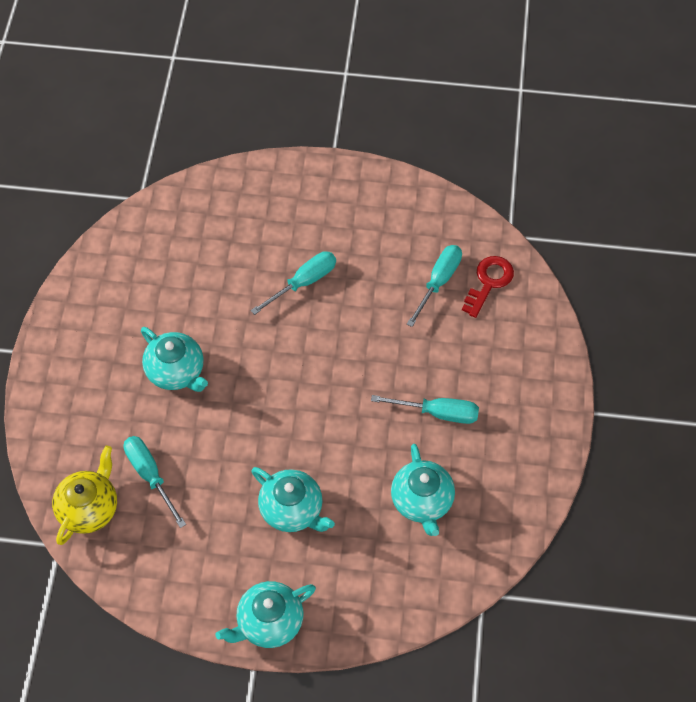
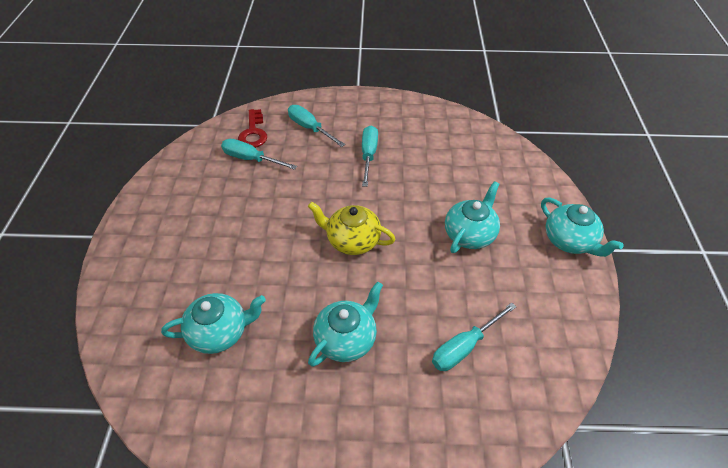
camera: 95 degrees left, 10 degrees down
yellow teapot [52,445,117,545] -> yellow teapot moved to [308,202,396,255]
turquoise screwdriver [251,251,336,315] -> turquoise screwdriver moved to [288,105,345,147]
turquoise teapot [391,444,455,536] -> turquoise teapot moved to [161,293,266,354]
red key [462,256,514,318] -> red key turned 120 degrees counterclockwise [238,109,267,148]

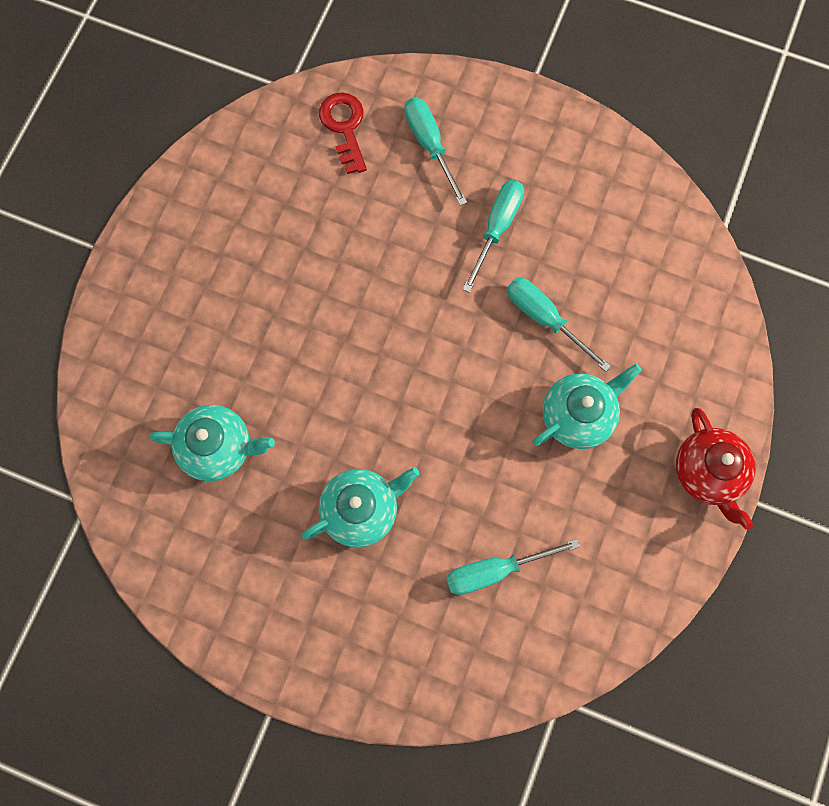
camera: 20 degrees right, 25 degrees up
turquoise screwdriver [221,139,297,170] -> turquoise screwdriver moved to [507,278,611,372]
red key [238,109,267,148] -> red key turned 150 degrees clockwise [319,92,367,174]
yellow teapot [308,202,396,255] -> none
turquoise teapot [541,198,623,257] -> red teapot [676,408,755,530]

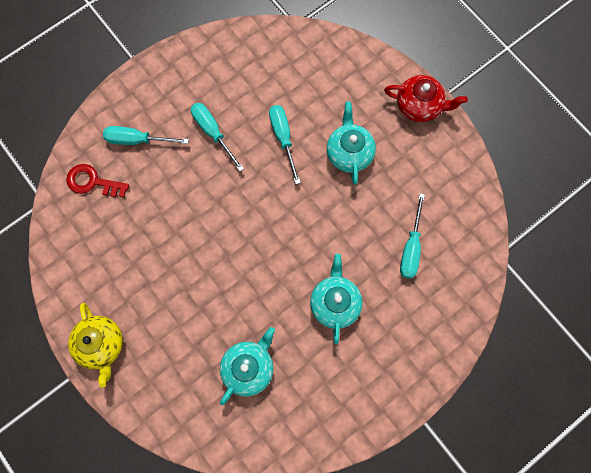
camera: 60 degrees left, 0 degrees up
turquoise screwdriver [507,278,611,372] -> turquoise screwdriver turned 90 degrees clockwise [269,105,301,184]
none -> yellow teapot [68,303,123,388]

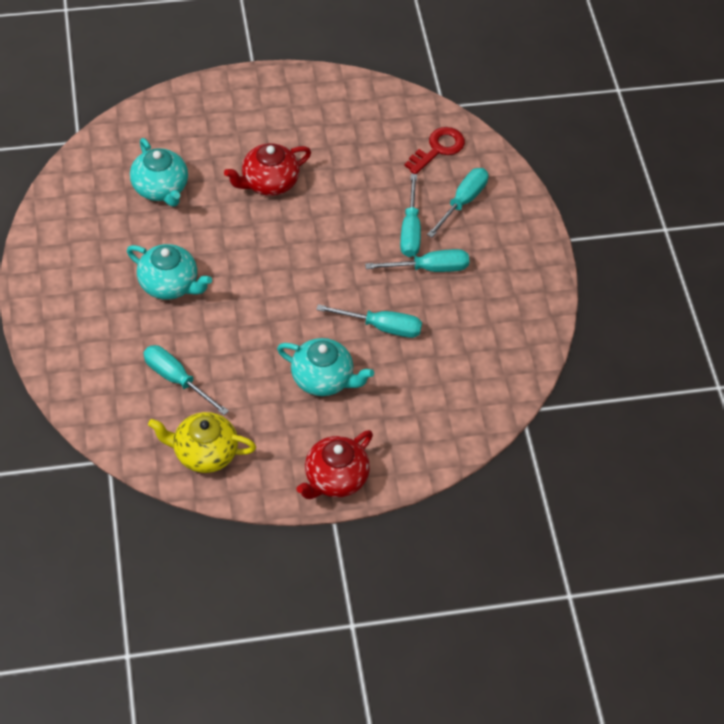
camera: 115 degrees right, 20 degrees down
yellow teapot [68,303,123,388] -> yellow teapot moved to [148,412,256,473]
none -> red teapot [224,143,311,196]
none -> turquoise screwdriver [400,174,421,257]

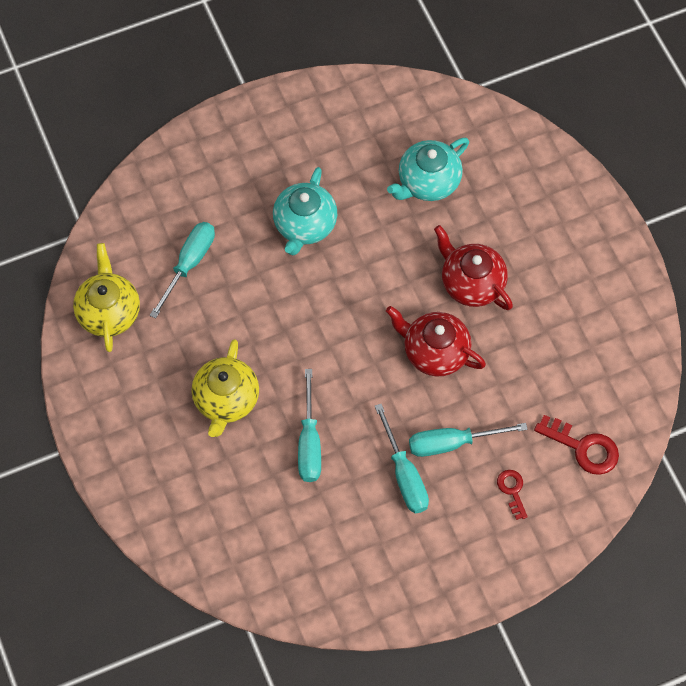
camera: 80 degrees right, 10 degrees up
turquoise teapot [277,338,374,396] -> yellow teapot [191,339,259,437]
red teapot [296,430,373,499] -> red teapot moved to [386,306,486,377]
turquoise screwdriver [427,168,488,237] -> red key [497,470,528,520]

